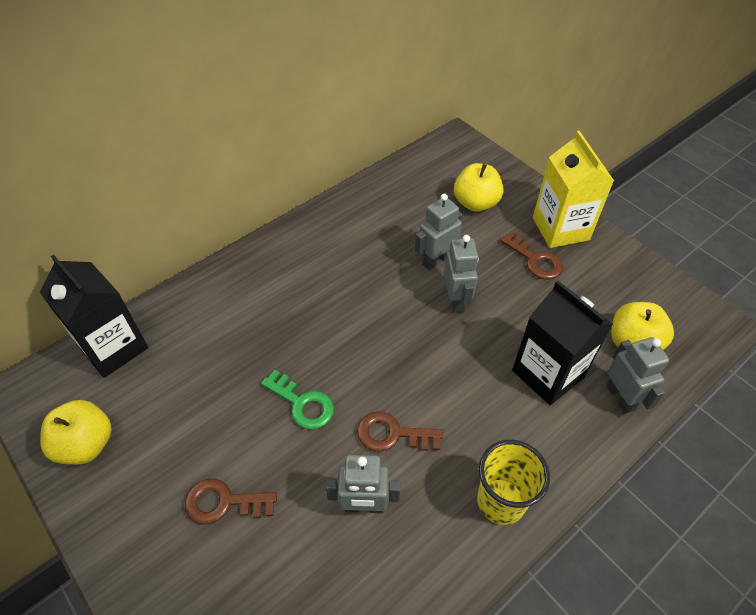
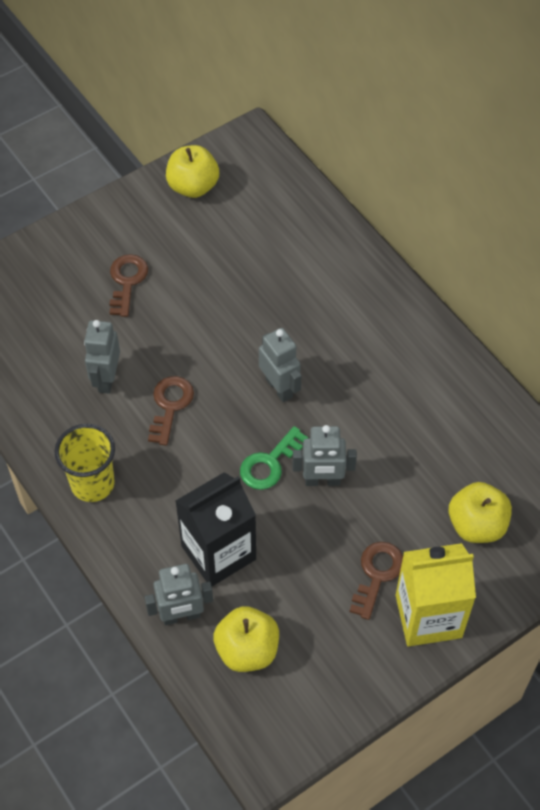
camera: 95 degrees right, 5 degrees up
black carton [40,255,148,378] -> none
green key [261,370,334,429] -> green key moved to [240,426,309,490]
grey robot [415,194,463,270] -> grey robot moved to [259,328,301,402]
brown key [500,231,563,279] -> brown key turned 150 degrees clockwise [349,542,403,620]

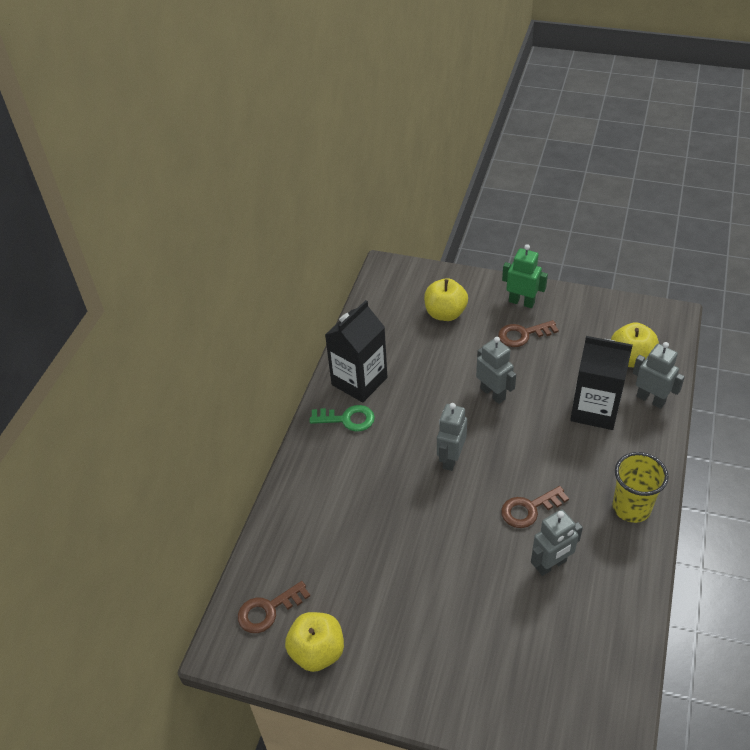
camera: 125 degrees left, 10 degrees down
brown key [110,254,148,317] -> brown key moved to [238,581,310,633]
green key [240,426,309,490] -> green key moved to [310,405,375,432]
yellow carton [396,543,476,646] -> green robot [502,244,548,308]
none -> black carton [325,300,387,402]

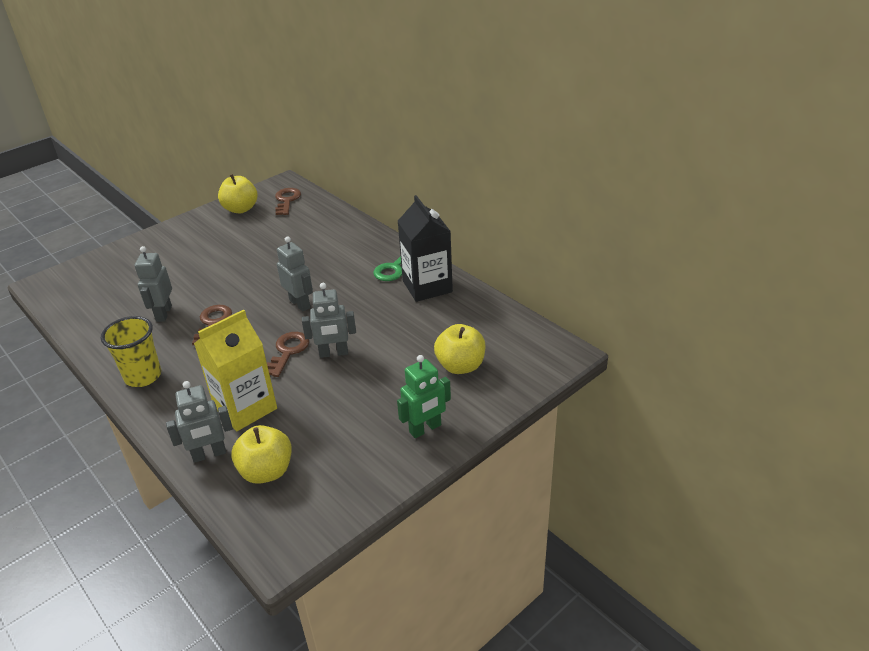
camera: 120 degrees right, 10 degrees down
brown key [498,320,559,347] -> brown key moved to [267,332,309,377]
black carton [570,336,633,430] -> yellow carton [194,310,277,431]

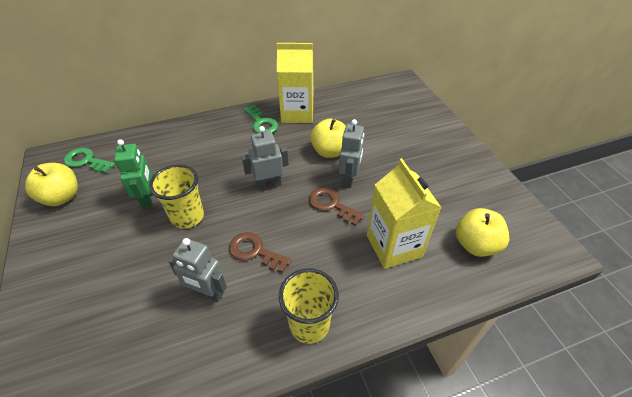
camera: 70 degrees left, 10 degrees up
grey robot [166,381,233,463] -> none
brown key [275,188,301,215] -> green key [64,148,115,173]
green robot [397,355,451,438] -> green robot moved to [114,139,152,208]
black carton [398,195,453,302] -> yellow carton [277,43,313,123]
yellow apple [434,324,486,374] -> yellow apple moved to [310,118,346,158]
none -> yellow cup [149,165,204,229]

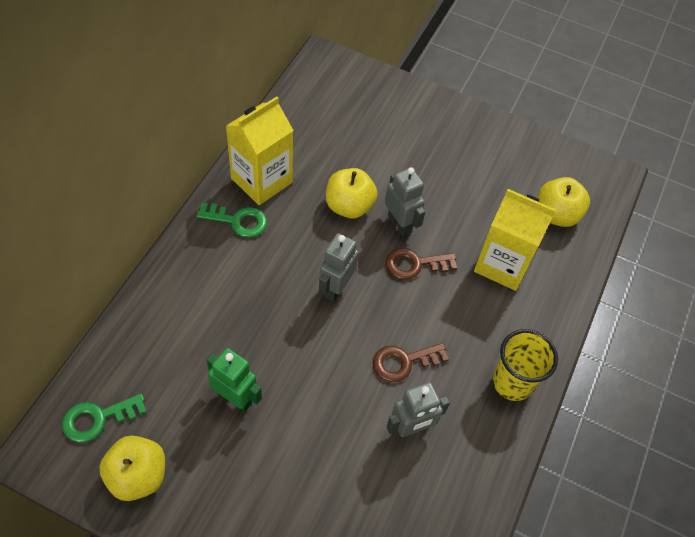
camera: 50 degrees left, 10 degrees up
yellow cup [149,165,204,229] -> none

